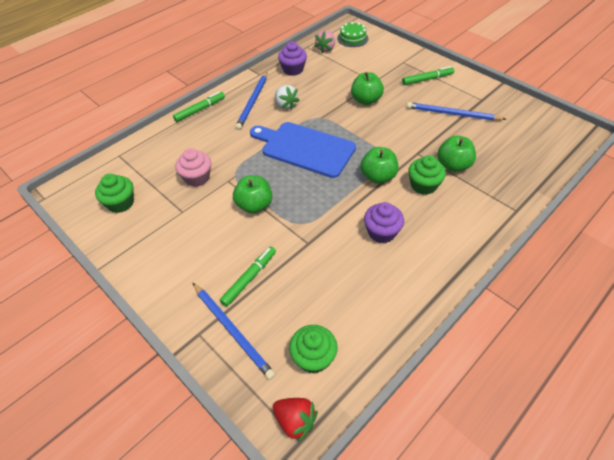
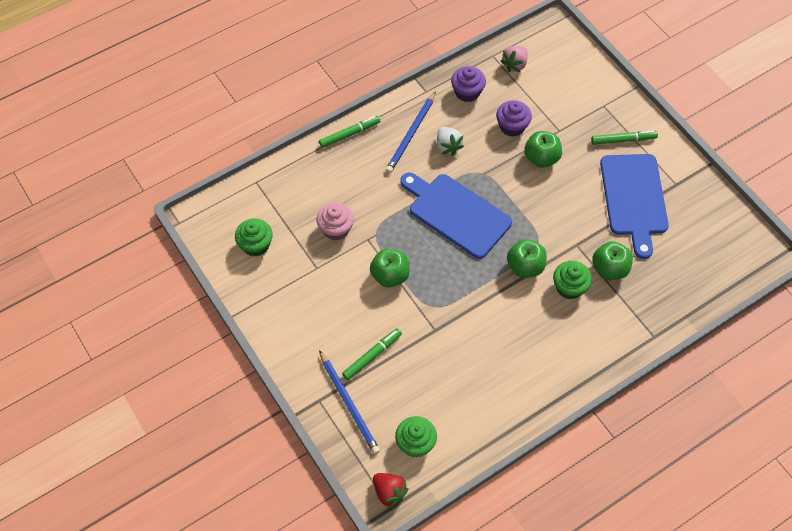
camera: 10 degrees right, 10 degrees up
green cake [337,22,368,47] -> none
purple cupcake [364,202,404,243] -> purple cupcake moved to [496,100,532,137]
blue pencil [406,102,506,121] -> blue cutting board [600,154,669,259]

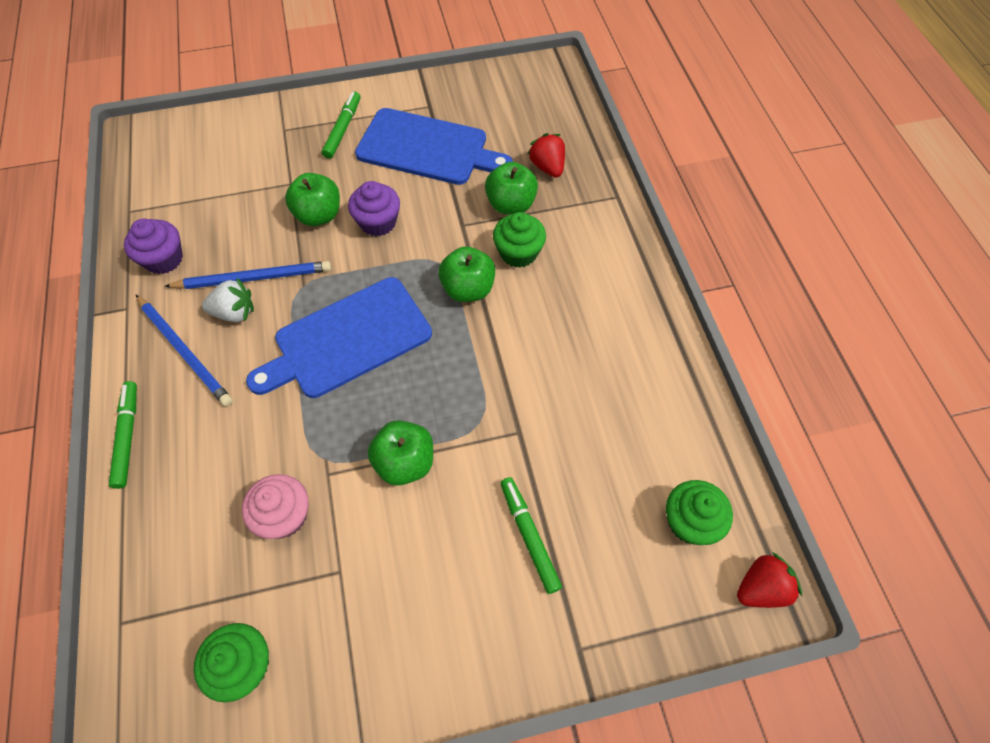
camera: 70 degrees left, 0 degrees up
blue pencil [319,350,380,454] -> blue pencil moved to [164,261,331,289]
purple cupcake [496,100,532,137] -> purple cupcake moved to [348,181,400,236]
pink strawberry [500,46,528,72] -> none
none -> red strawberry [527,133,565,178]

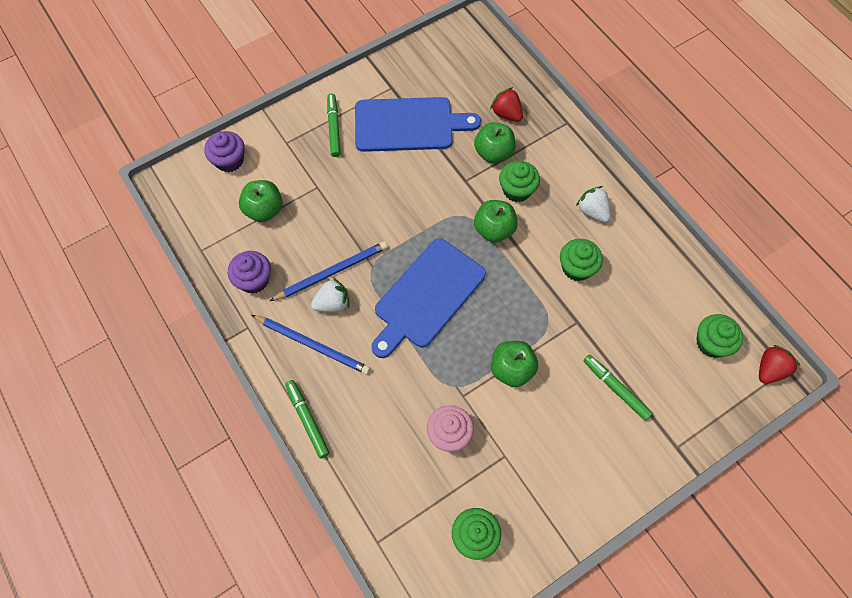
camera: 20 degrees left, 5 degrees up
green apple [285,173,340,226] -> green apple moved to [239,180,283,222]
purple cupcake [348,181,400,236] -> purple cupcake moved to [204,131,245,172]
none -> green cupcake [560,239,603,281]
none -> white strawberry [576,186,611,223]

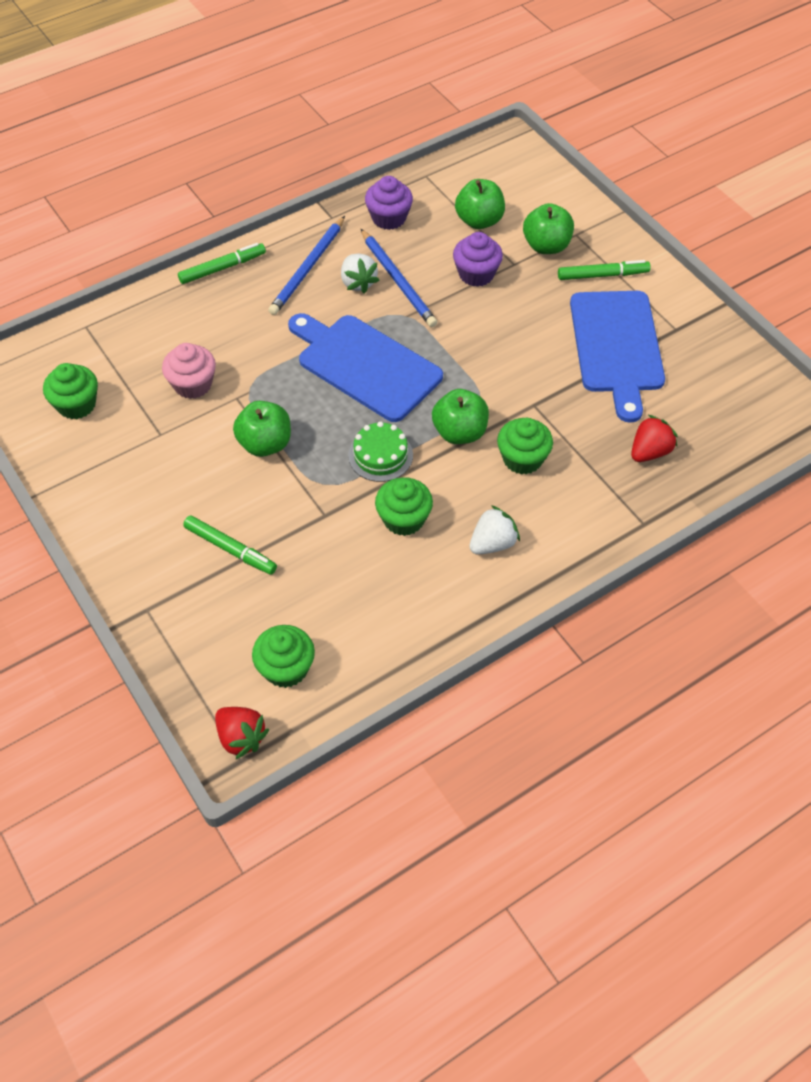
camera: 90 degrees right, 10 degrees down
purple cupcake [204,131,245,172] -> purple cupcake moved to [453,232,503,287]
green apple [474,122,516,163] -> green apple moved to [523,203,574,254]
green marker [583,355,653,421] -> green marker turned 75 degrees clockwise [183,515,277,575]
none -> green cake [348,421,413,482]

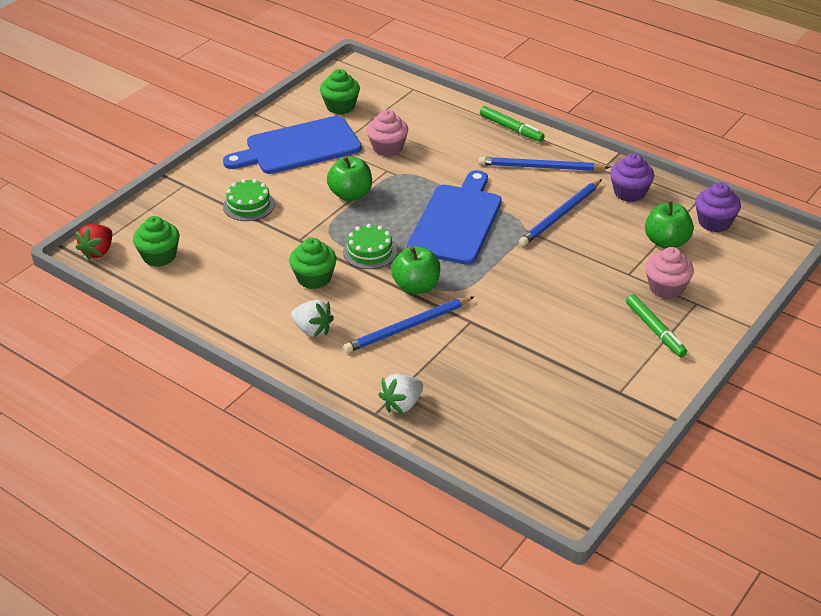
camera: 70 degrees right, 15 degrees down
green marker [183,515,277,575] -> green cake [223,179,275,221]
white strawberry [341,254,379,294] -> white strawberry moved to [379,374,423,414]
purple cupcake [453,232,503,287] -> purple cupcake moved to [695,183,741,232]
green cupcake [497,418,553,475] -> blue pencil [343,297,474,353]
green apple [523,203,574,254] -> pink cupcake [645,247,694,299]
blue cutting board [570,291,665,423] -> blue cutting board moved to [223,116,362,174]
red strawberry [631,415,678,462] -> none

